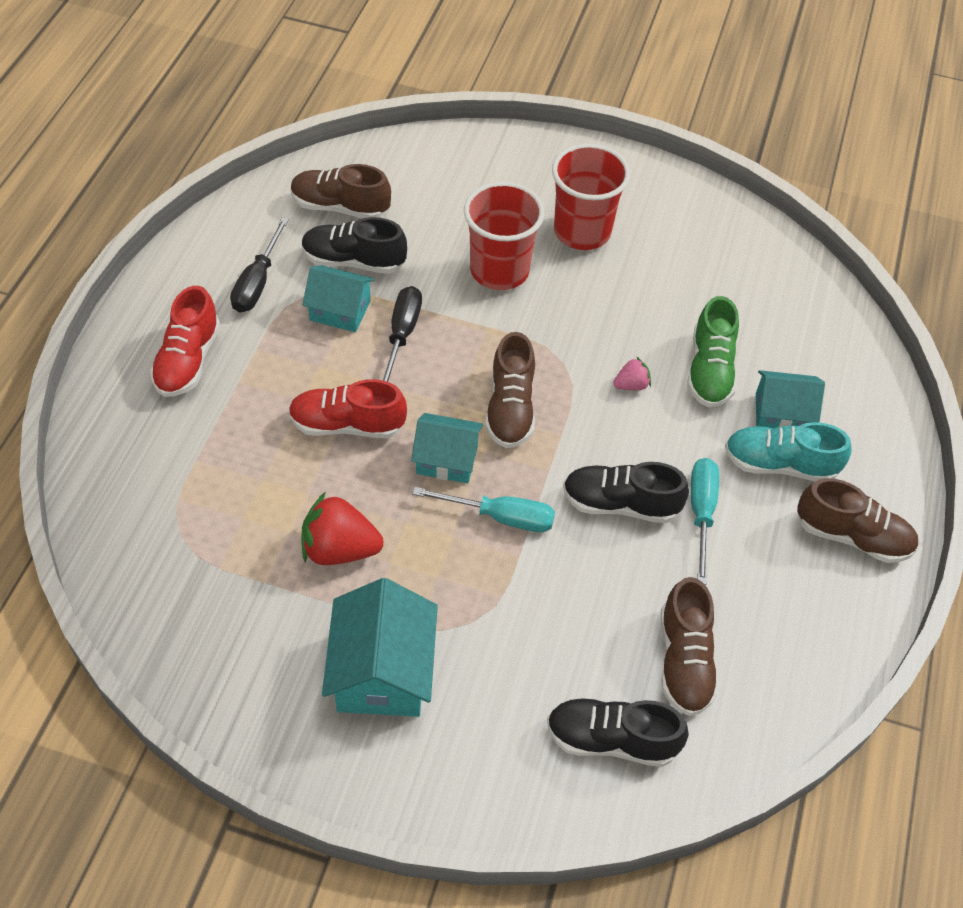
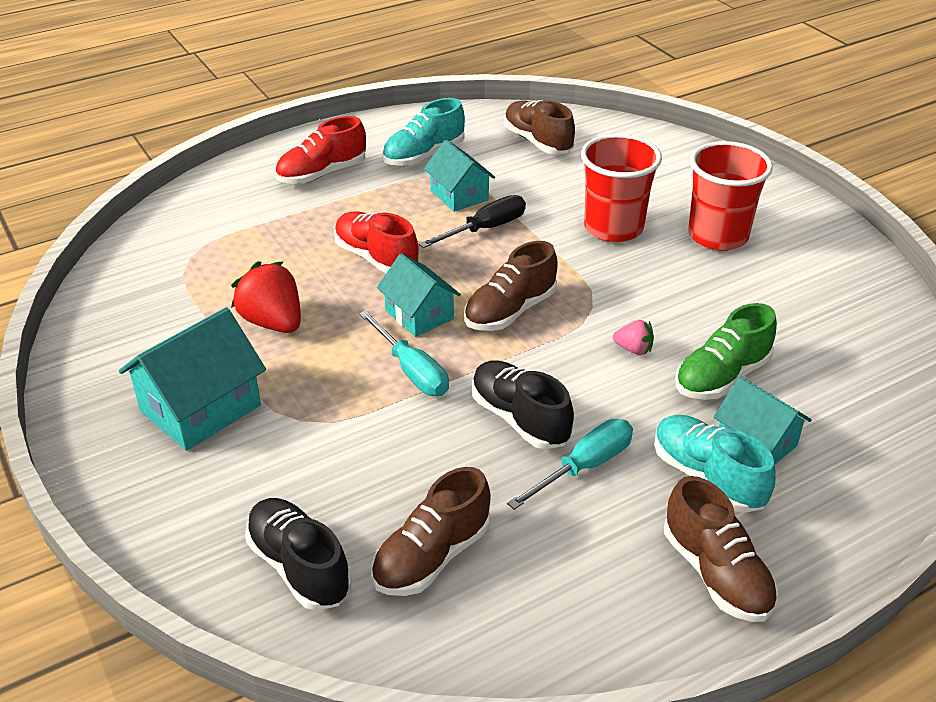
camera: 45 degrees right, 15 degrees down
black screwdriver [230,217,289,312] -> turquoise shoe [382,98,465,166]
black shoe [302,217,407,274] -> none

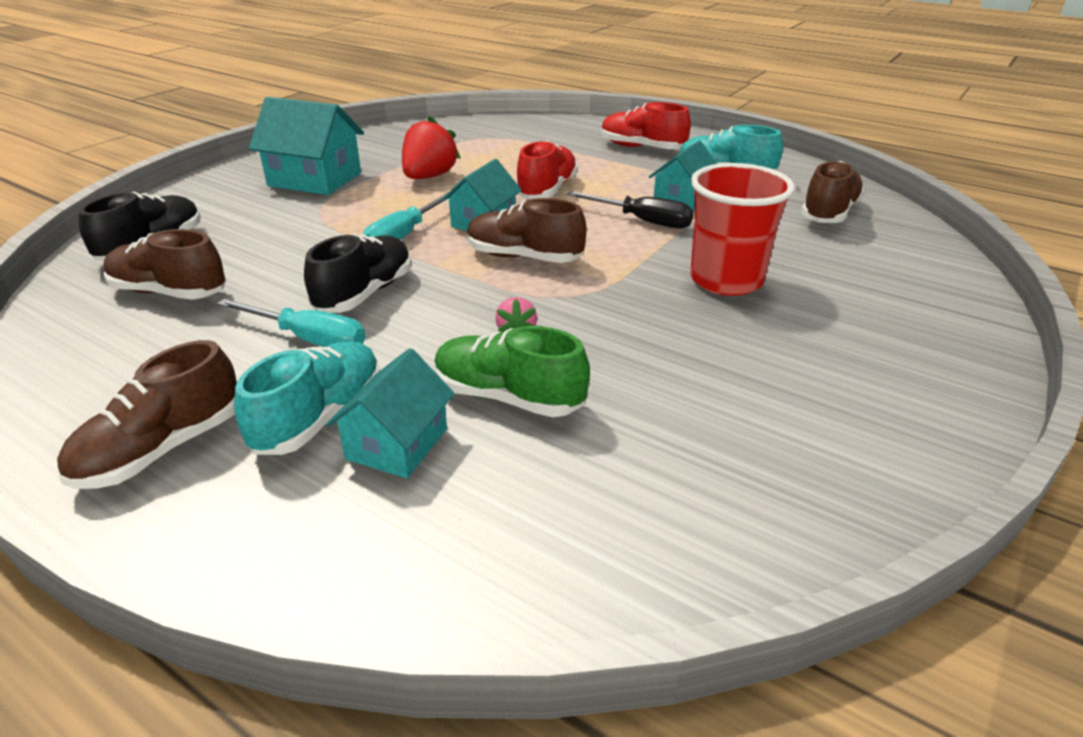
camera: 65 degrees right, 5 degrees down
red cup [688,141,773,251] -> none

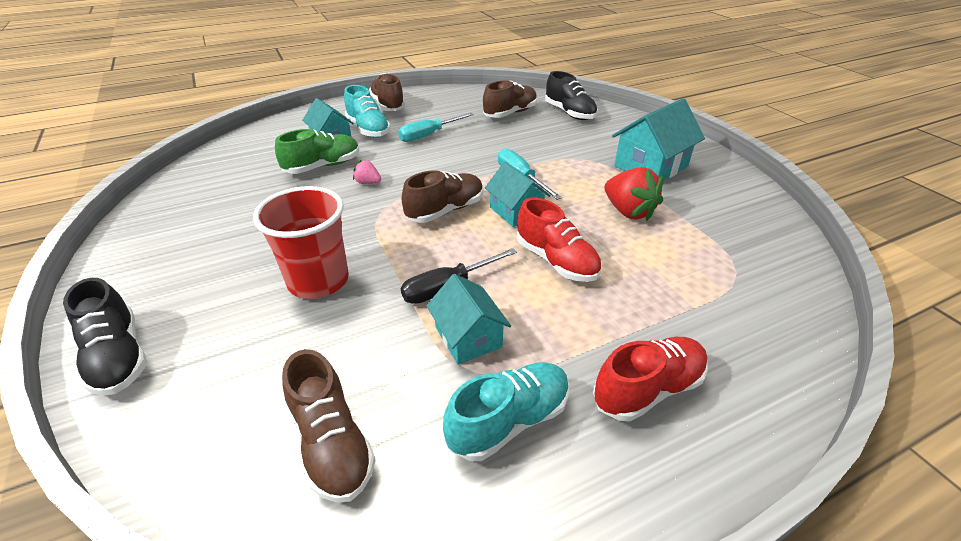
camera: 120 degrees right, 5 degrees up
black shoe [304,234,412,313] -> black shoe moved to [63,278,147,396]

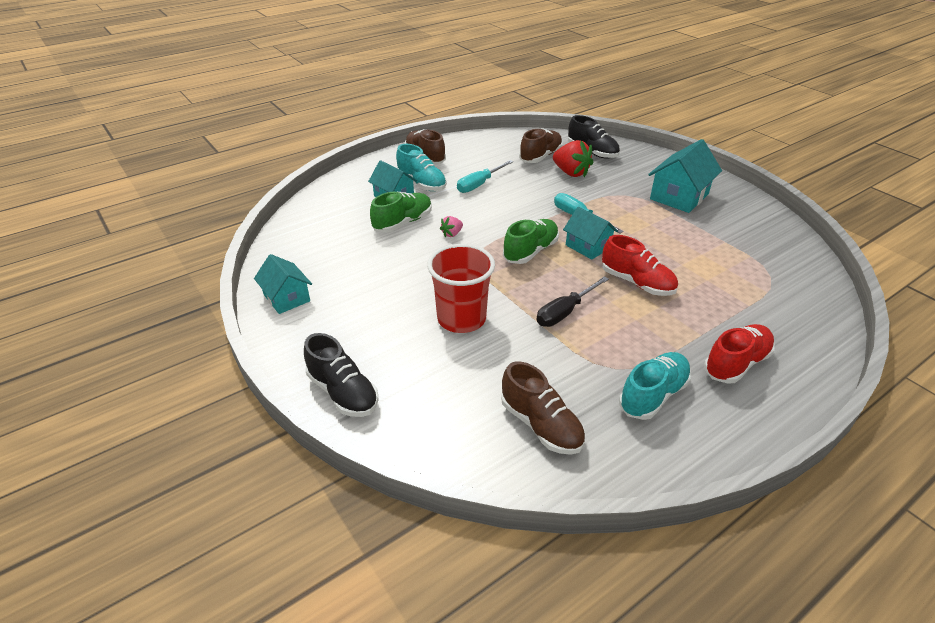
camera: 10 degrees left, 0 degrees up
pink strawberry [353,160,381,184] -> pink strawberry turned 60 degrees counterclockwise [440,216,463,237]
brown shoe [402,170,483,223] -> green shoe [503,219,559,264]
turquoise house [426,274,511,365] -> turquoise house moved to [254,254,312,314]
red strawberry [605,167,664,221] -> red strawberry moved to [553,140,593,177]

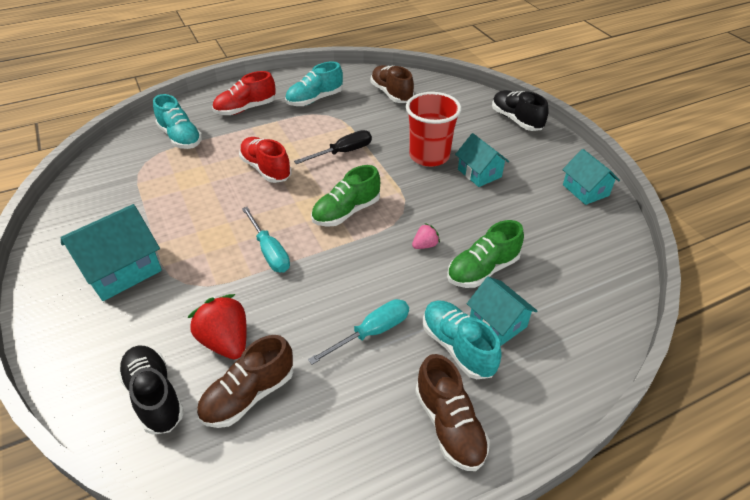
camera: 170 degrees left, 5 degrees up
turquoise house [563,207,618,260] -> turquoise house moved to [455,133,509,187]
none -> turquoise shoe [153,94,202,149]

